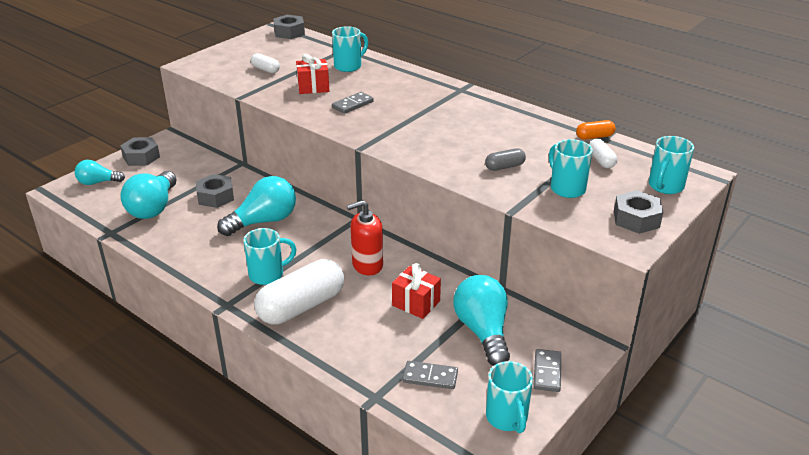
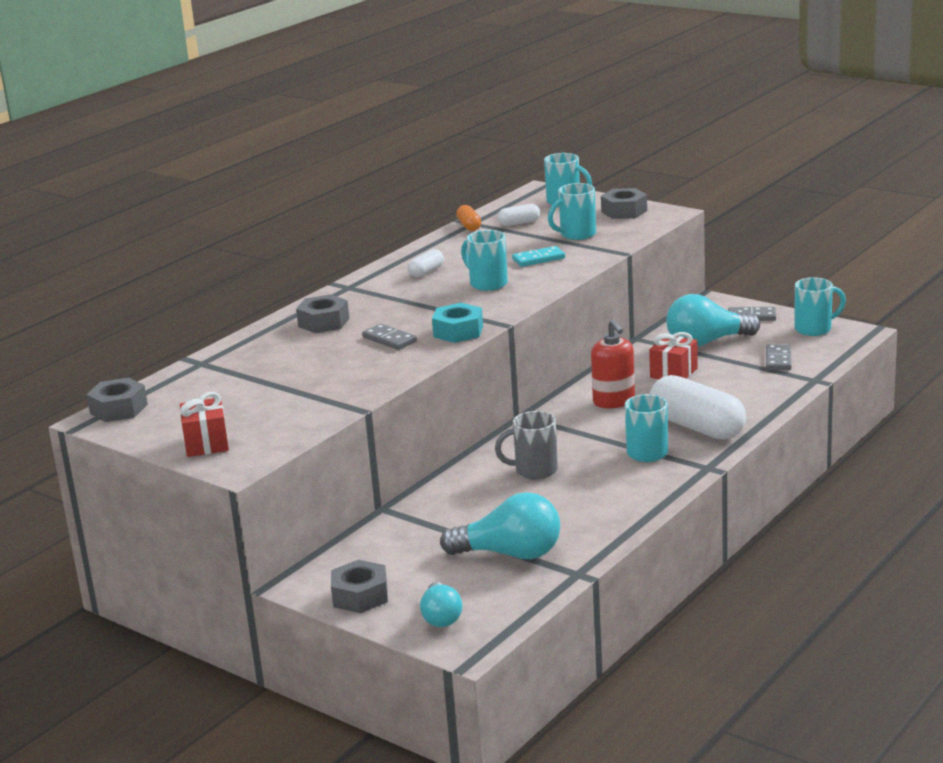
camera: 90 degrees left, 10 degrees down
grey nut [196,174,234,208] -> grey nut moved to [296,294,349,333]
turquoise light bulb [217,176,296,236] -> grey mug [495,411,558,480]
white capsule [251,53,280,73] -> white capsule moved to [408,249,444,277]
red gift [296,54,329,94] -> red gift moved to [180,392,229,457]
turquoise mug [332,26,368,72] -> turquoise mug moved to [461,230,508,291]
grey capsule [485,148,526,171] -> turquoise domino [512,246,565,267]
none -> turquoise nut [432,303,483,343]

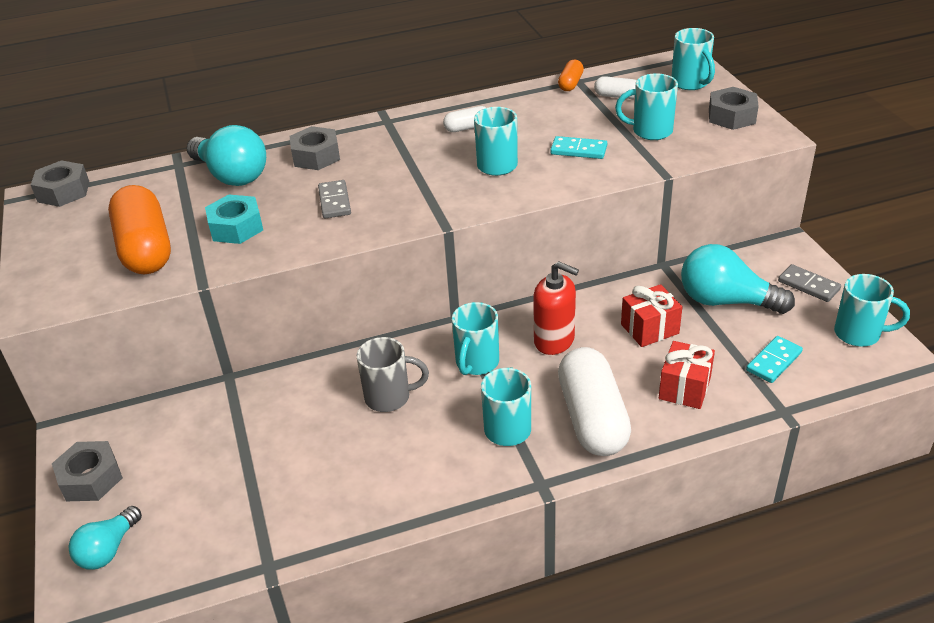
camera: 35 degrees right, 15 degrees up
red gift [180,392,229,457] -> red gift moved to [659,341,715,409]
turquoise nut [432,303,483,343] -> turquoise nut moved to [205,194,263,244]
turquoise light bulb [440,492,560,559] -> turquoise light bulb moved to [187,125,266,186]
grey mug [495,411,558,480] -> grey mug turned 150 degrees clockwise [357,337,429,412]
red soap dispenser [591,320,635,408] -> red soap dispenser turned 75 degrees counterclockwise [533,261,579,355]
grey domino [766,344,792,370] -> turquoise domino [746,336,803,383]
none -> orange capsule [108,185,171,274]
none -> turquoise mug [452,302,499,375]

